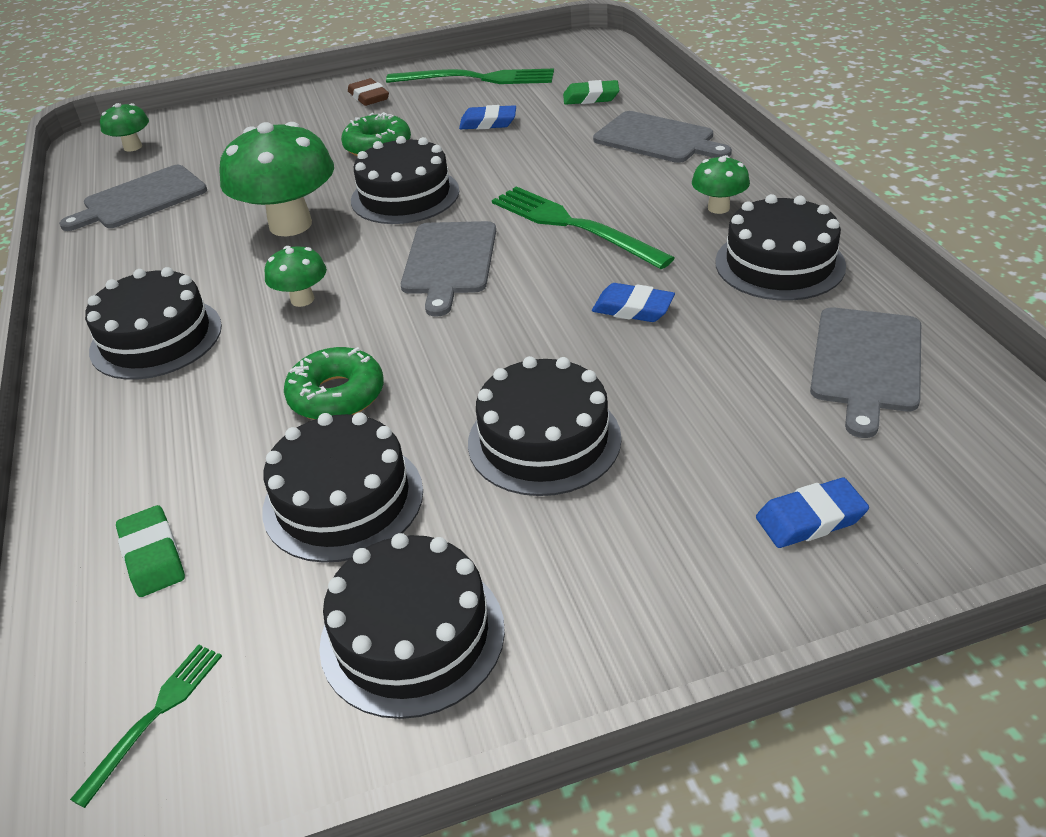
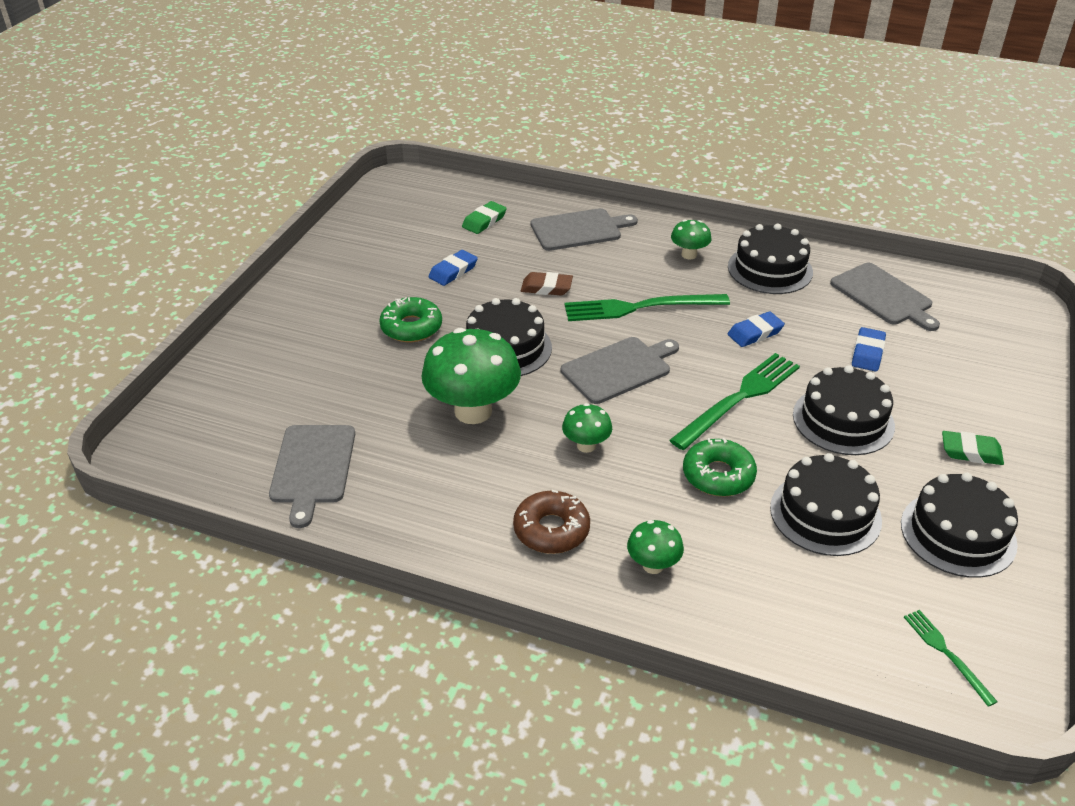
camera: 55 degrees left, 0 degrees up
black cake [85,267,222,380] -> brown donut [513,490,590,554]
green mushroom [100,103,149,152] -> green mushroom moved to [627,520,684,574]
green eraser [116,505,185,597] -> green eraser moved to [942,431,1004,465]
brown eraser [348,78,389,106] -> brown eraser moved to [521,272,573,295]
green fork [386,69,554,84] -> green fork moved to [669,353,800,450]
grey cutting board [401,221,496,317] -> grey cutting board turned 75 degrees counterclockwise [561,337,679,404]
blue eraser [756,478,869,548] -> blue eraser moved to [852,327,886,372]

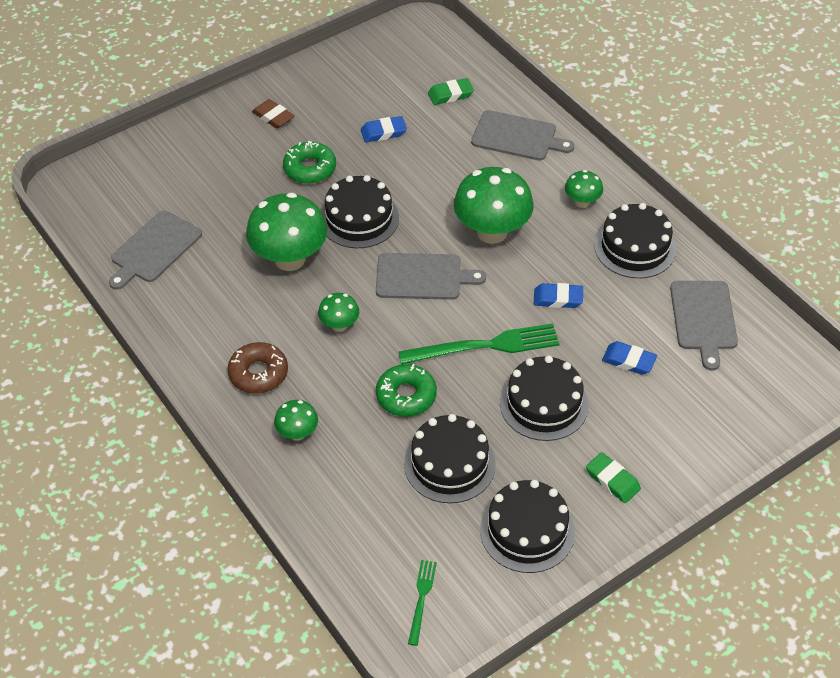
camera: 35 degrees right, 10 degrees up
brown eraser [521,272,573,295] -> brown eraser moved to [252,99,294,129]
green fork [564,294,730,321] -> green mushroom [454,167,534,244]
blue eraser [852,327,886,372] -> blue eraser turned 60 degrees clockwise [602,341,657,375]

